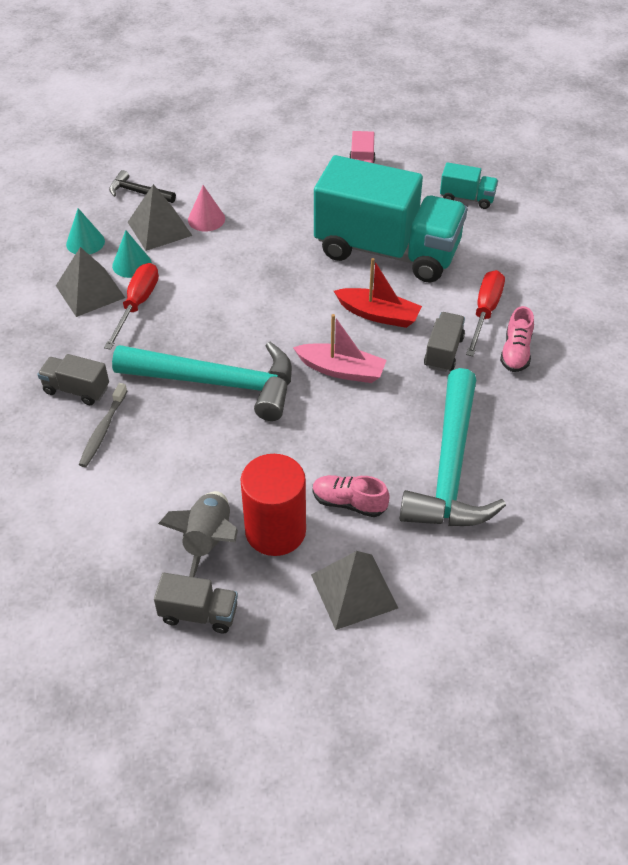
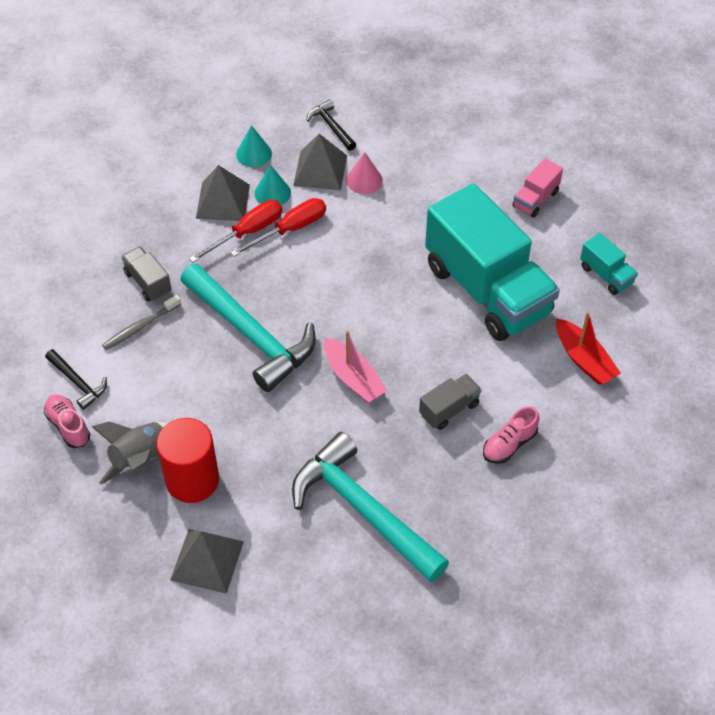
camera: 35 degrees right, 5 degrees up
grey truck [154,573,238,634] -> none
pink shoe [313,475,390,517] -> pink shoe moved to [44,394,90,448]
red boat [334,258,422,328] -> red boat moved to [556,311,621,385]
turquoise hammer [400,368,506,526] -> turquoise hammer turned 90 degrees clockwise [292,432,449,583]
red screwdriver [466,270,505,356] -> red screwdriver moved to [230,198,326,257]
none -> black hammer [45,349,107,410]

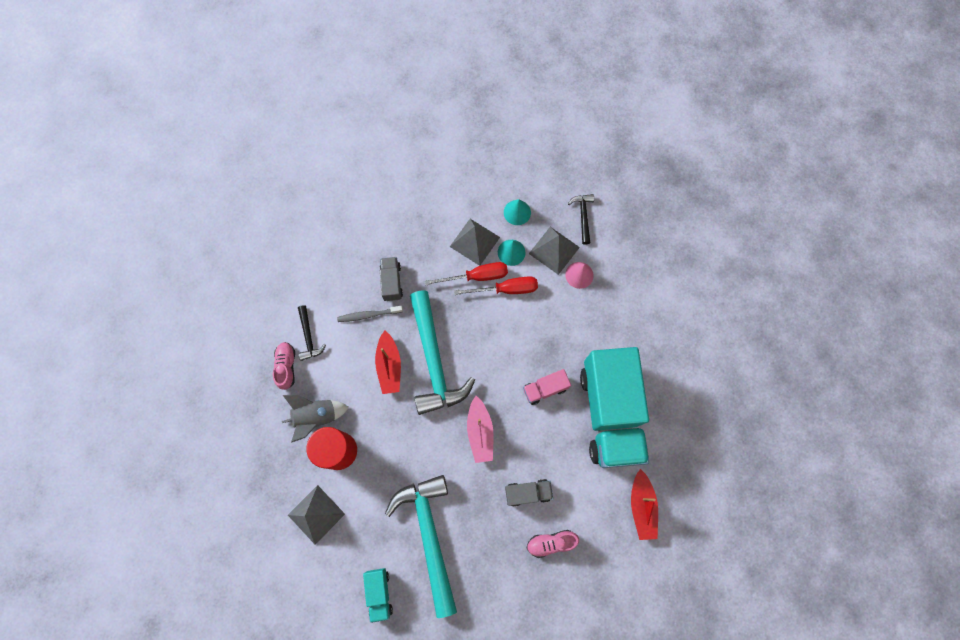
camera: 30 degrees right, 20 degrees up
pink truck [513,159,563,217] -> pink truck moved to [523,369,571,405]
turquoise truck [580,233,638,295] -> turquoise truck moved to [363,568,393,623]
none -> red boat [375,330,401,394]

